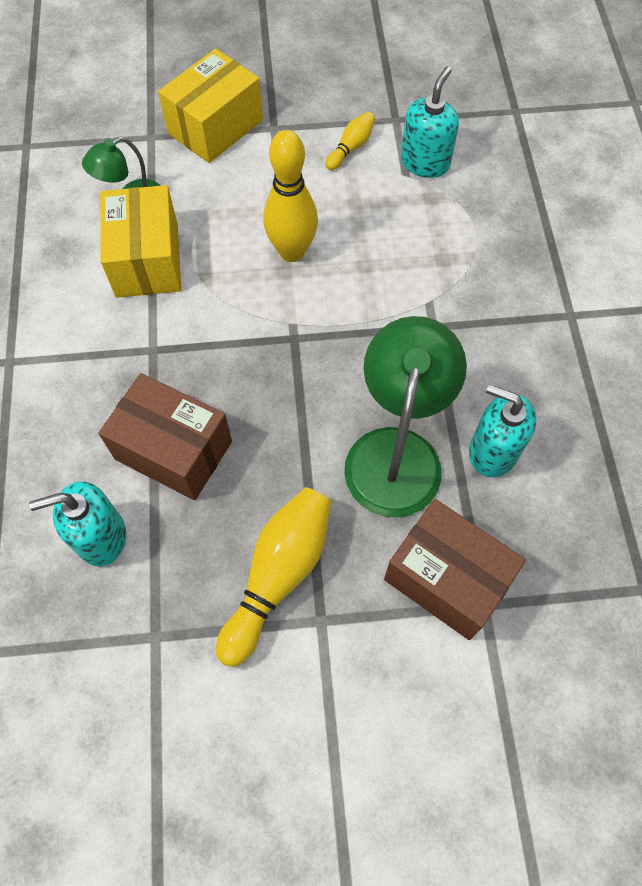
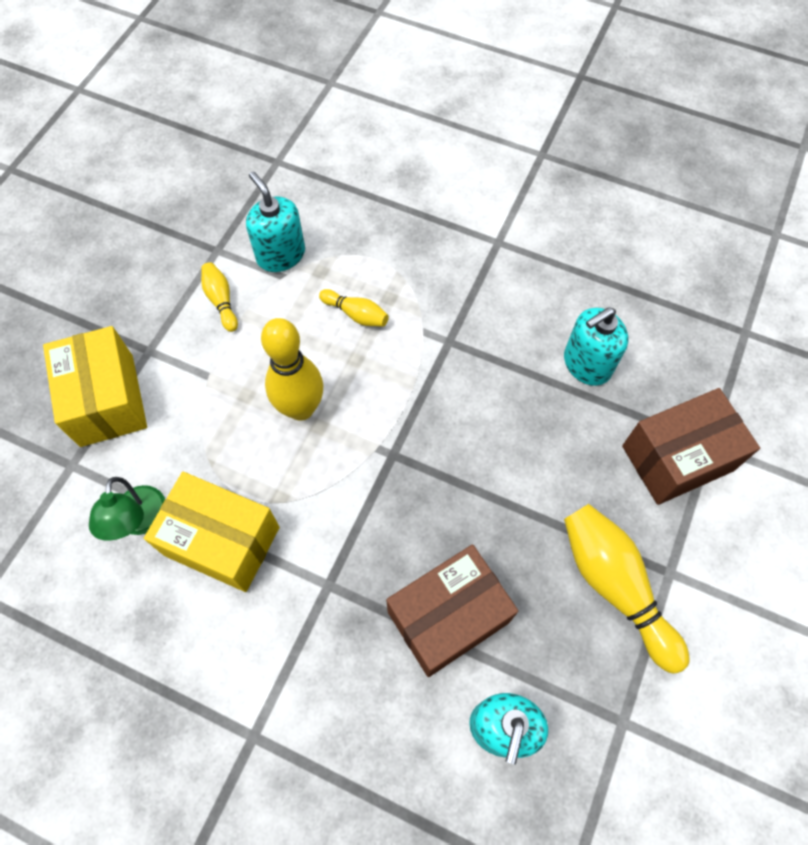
camera: 60 degrees left, 0 degrees up
green lamp [344,316,467,518] -> none
none -> yellow bowling pin [319,289,389,327]

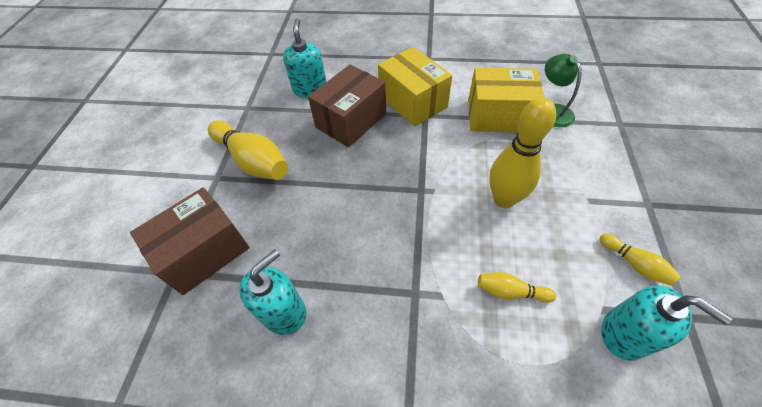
camera: 165 degrees right, 10 degrees down
yellow box [43,326,147,447] -> yellow box moved to [378,47,452,127]

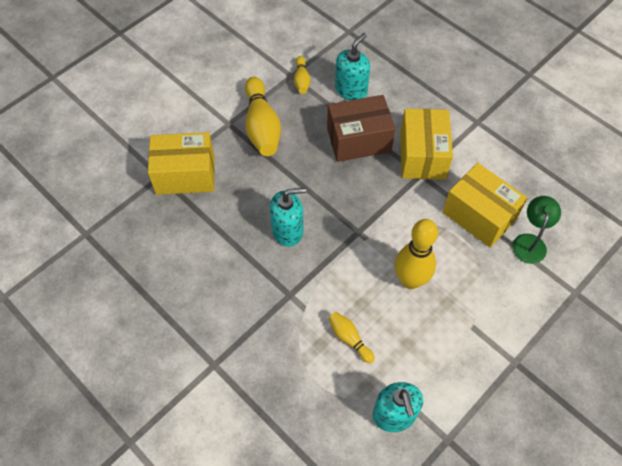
camera: 35 degrees right, 5 degrees up
brown box [130,187,250,295] -> yellow box [148,132,215,195]
turquoise soap dispenser [239,249,306,335] -> turquoise soap dispenser moved to [270,187,306,247]
yellow bowling pin [599,234,681,286] -> yellow bowling pin moved to [294,56,311,94]

